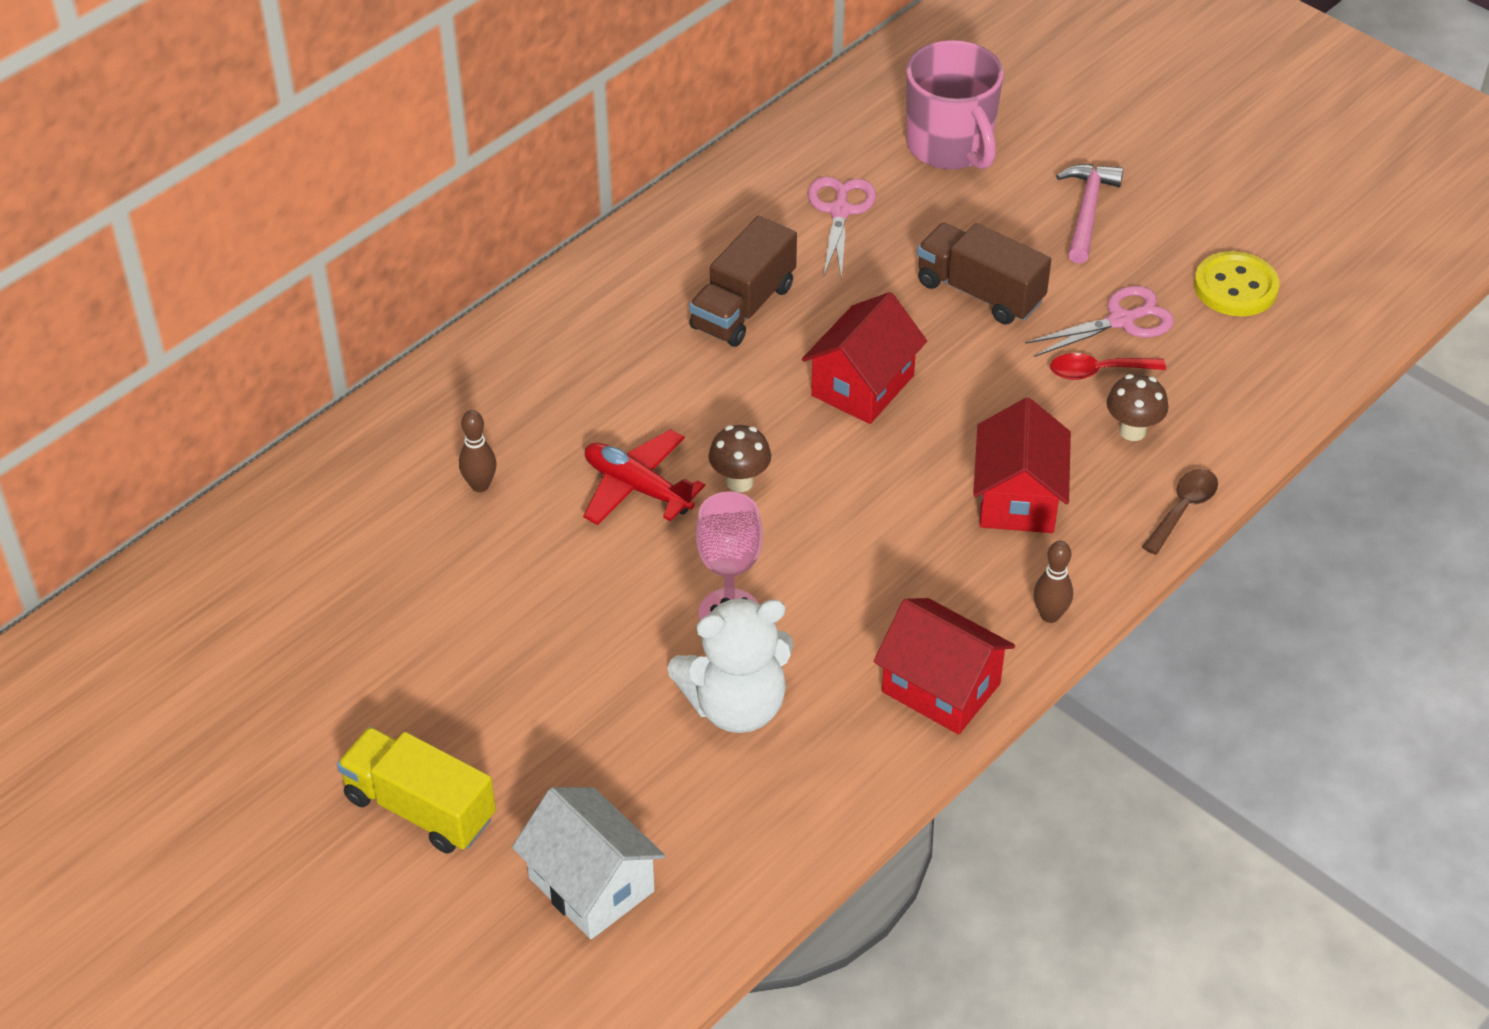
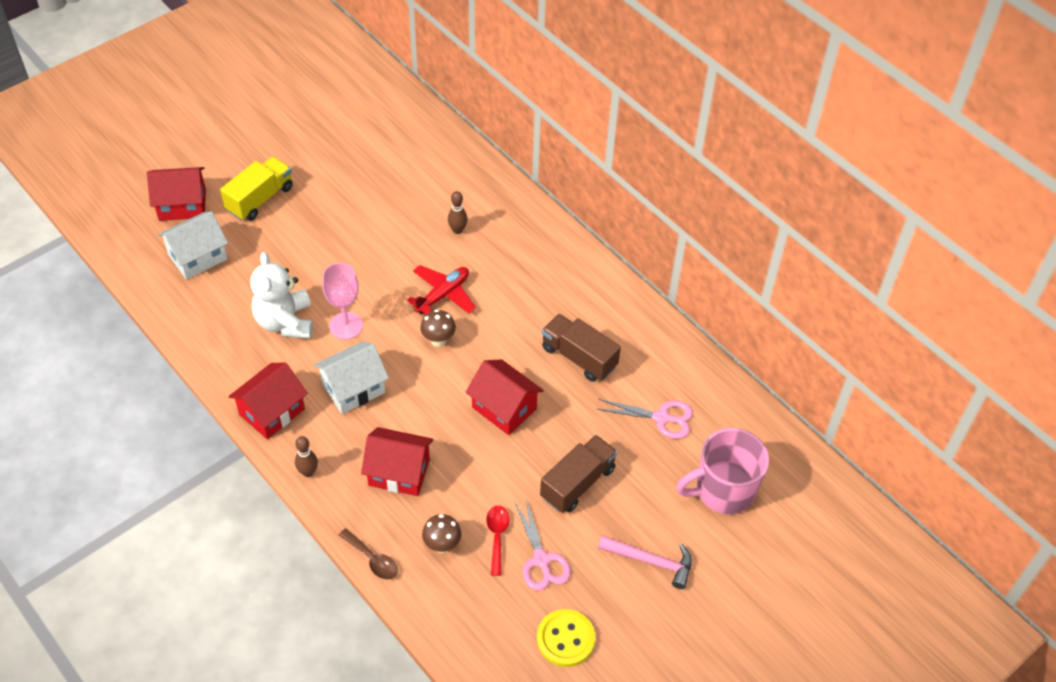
camera: 95 degrees right, 5 degrees up
none -> red house [147,167,206,221]
none -> white house [314,341,389,414]

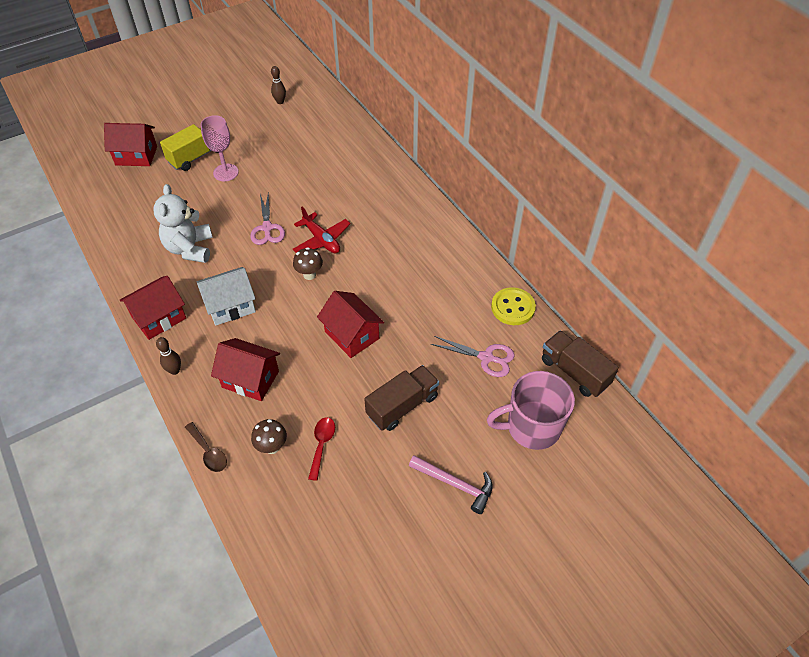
camera: 10 degrees right, 0 degrees up
white house [158,211,228,280] -> none
pink goblet [322,263,363,339] -> pink goblet moved to [201,115,239,181]
red plane [407,265,476,315] -> red plane turned 90 degrees clockwise [293,207,351,253]
brown bowling pin [448,191,468,234] -> brown bowling pin moved to [271,66,286,104]
pink scissors [515,499,571,590] -> pink scissors moved to [250,193,285,245]
yellow button [537,609,595,667] -> yellow button moved to [491,287,536,325]
brown truck [542,314,621,382] -> brown truck moved to [542,331,619,397]

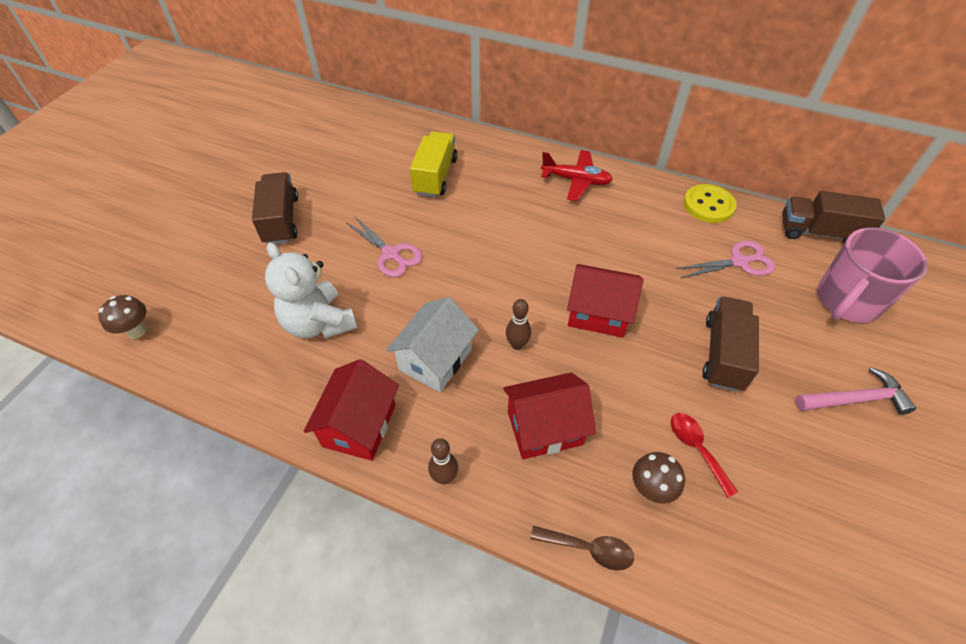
camera: 35 degrees left, 0 degrees up
red house [104,123,157,166] -> none
yellow truck [160,124,219,171] -> yellow truck moved to [410,131,458,197]
pink goblet [201,115,239,181] -> brown truck [252,172,298,244]
brown bowling pin [271,66,286,104] -> brown bowling pin moved to [506,299,531,350]
red plane [293,207,351,253] -> red plane moved to [541,150,613,201]
brown mushroom [293,247,323,280] -> brown mushroom moved to [98,295,146,339]

